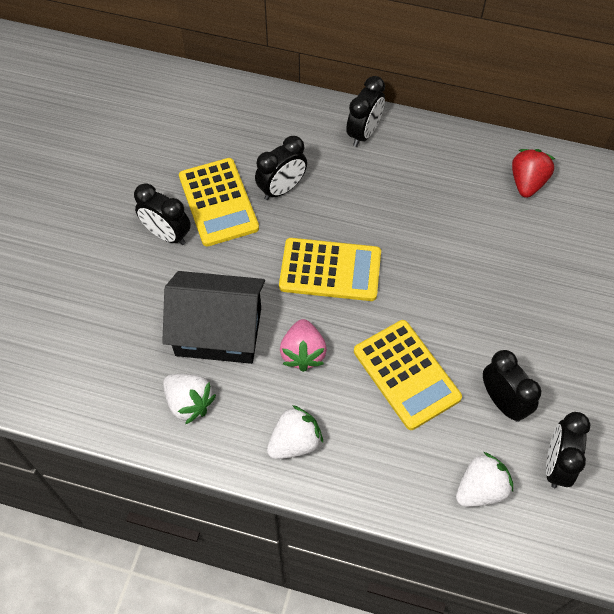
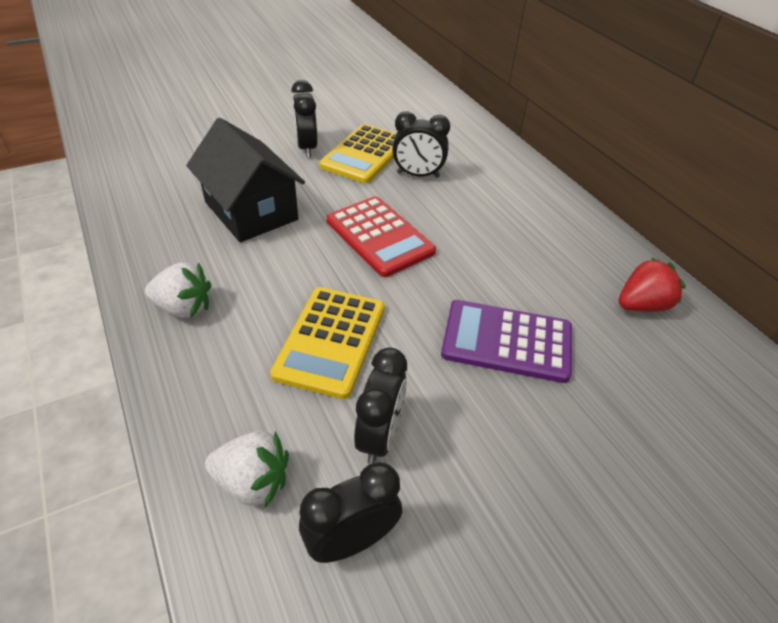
camera: 45 degrees right, 15 degrees down
white strawberry [163,374,216,425] -> none
yellow calculator [279,238,381,301] -> red calculator [326,196,436,277]
pink strawberry [280,319,327,372] -> none
black clock [346,76,385,147] -> none
none -> purple calculator [441,300,572,383]

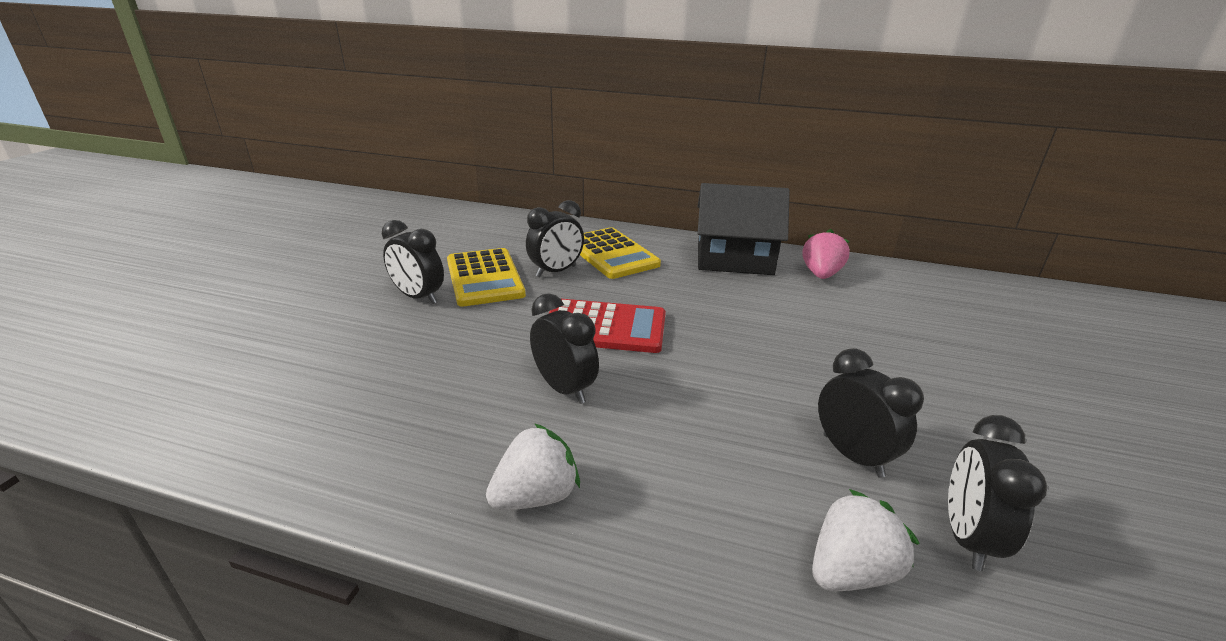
camera: 45 degrees left, 15 degrees down
black house [186,118,305,242] -> black house moved to [697,183,790,275]
yellow calculator [270,287,385,399] -> yellow calculator moved to [580,227,661,279]
purple calculator [441,300,572,383] -> none
red strawberry [619,257,686,312] -> pink strawberry [803,229,850,279]
none -> black clock [530,293,599,404]

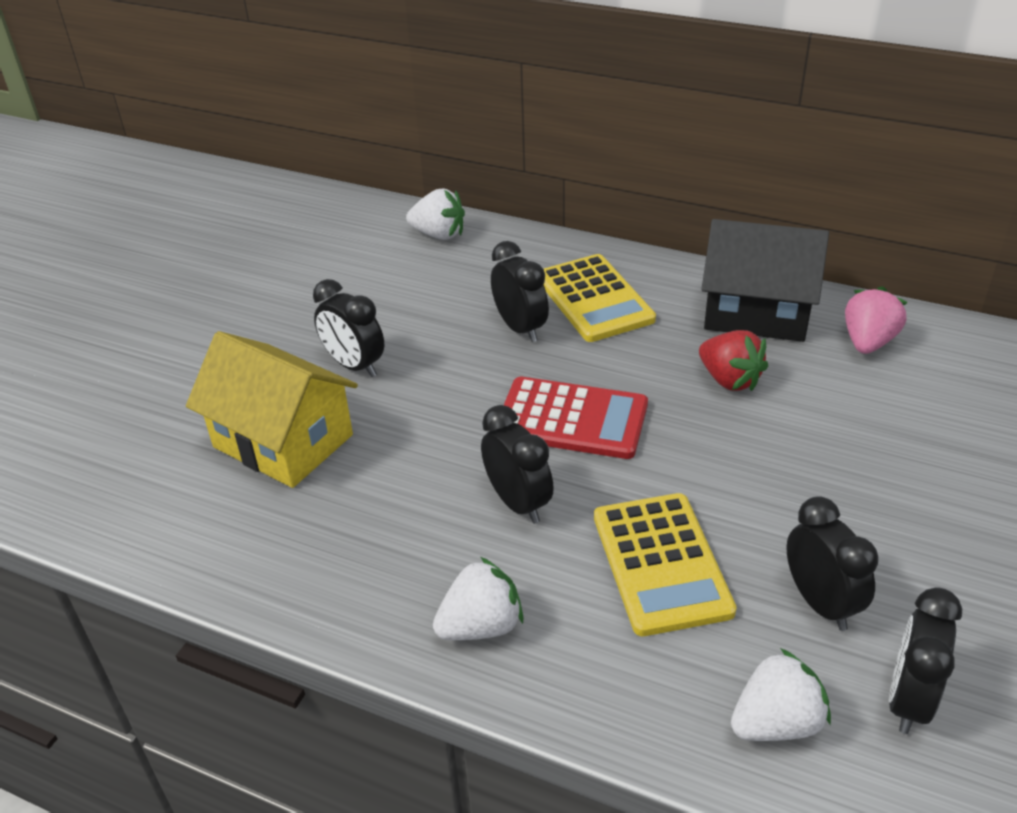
camera: 10 degrees right, 10 degrees up
yellow calculator [447,248,526,307] -> yellow calculator moved to [594,493,737,636]
black clock [526,200,584,277] -> black clock turned 90 degrees counterclockwise [491,241,549,342]
none -> yellow house [186,331,358,488]
none -> white strawberry [406,188,465,240]
none -> red strawberry [699,330,768,391]

